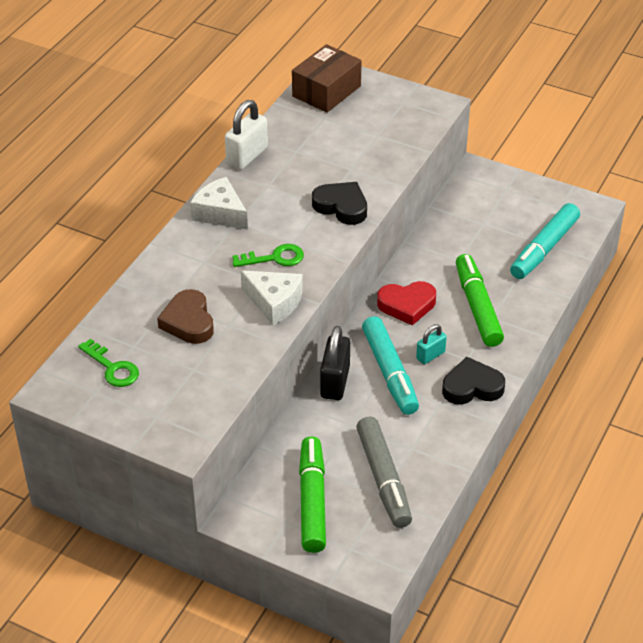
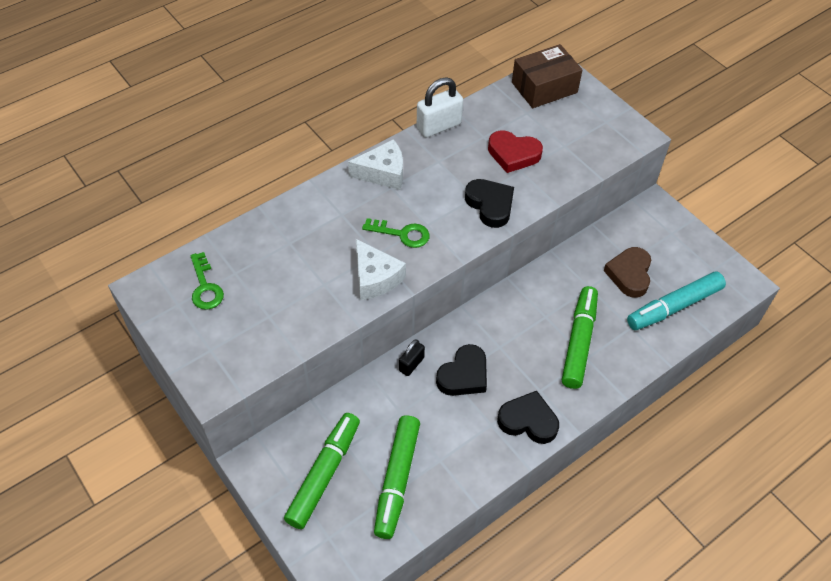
camera: 25 degrees right, 10 degrees up
brown heart [157,289,214,344] -> brown heart moved to [604,247,651,298]
white cheese [190,177,248,230] -> white cheese turned 105 degrees clockwise [348,139,403,190]
black padlock [320,326,350,400] -> black padlock [399,340,425,376], size x0.59
grey marker [356,417,412,528] -> green marker [374,415,420,539]
turquoise marker [362,316,419,415] -> black heart [436,344,487,396]
red heart [377,281,436,326] -> red heart moved to [488,130,543,173]
turquoise padlock [416,324,447,364] -> none

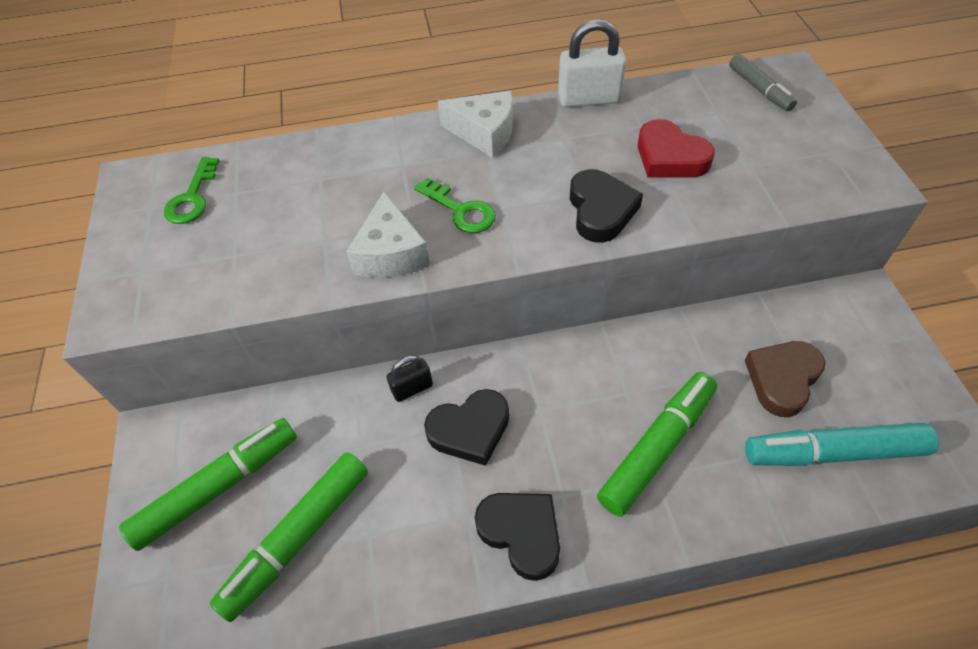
camera: 30 degrees right, 0 degrees up
brown box [512,44,582,108] -> grey marker [729,54,797,111]

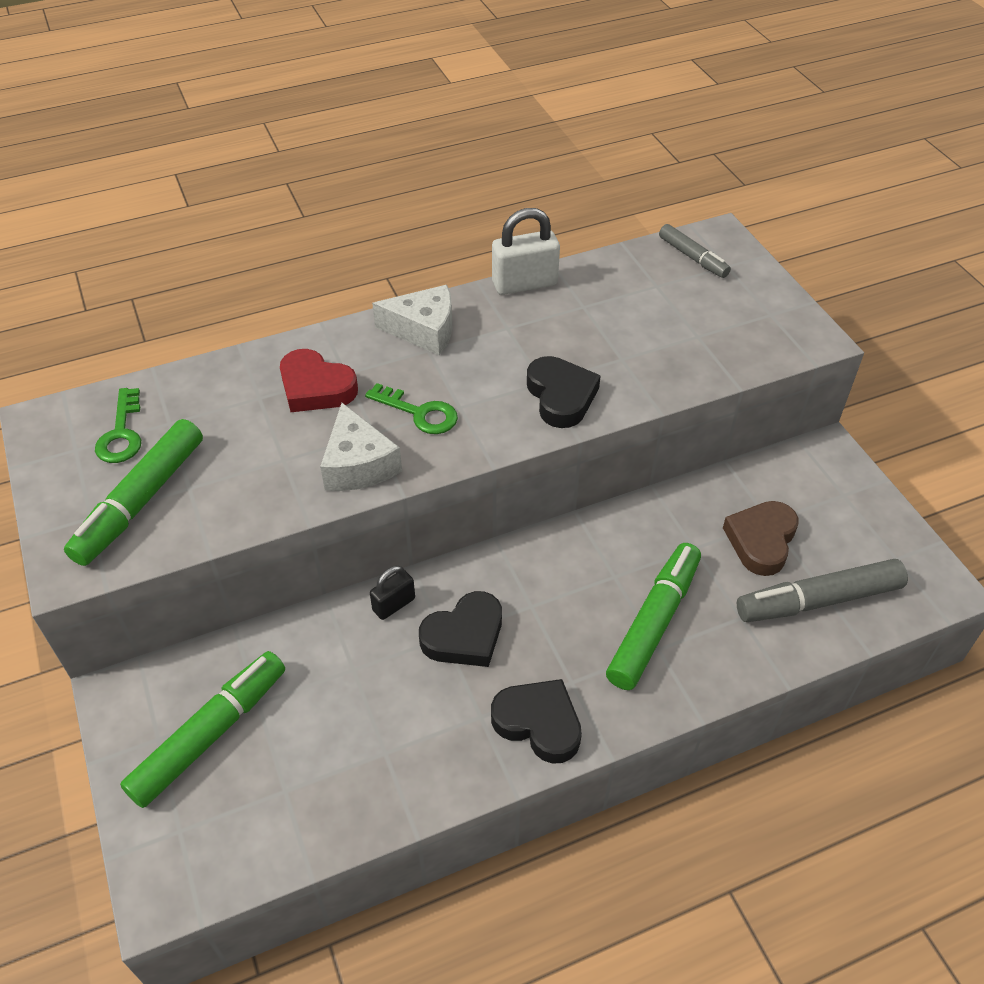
camera: 15 degrees left, 5 degrees down
green marker [210,452,368,622] -> green marker moved to [64,419,203,566]
red heart [638,119,715,178] -> red heart moved to [280,349,358,412]
turquoise marker [745,423,939,466] -> grey marker [737,559,908,622]

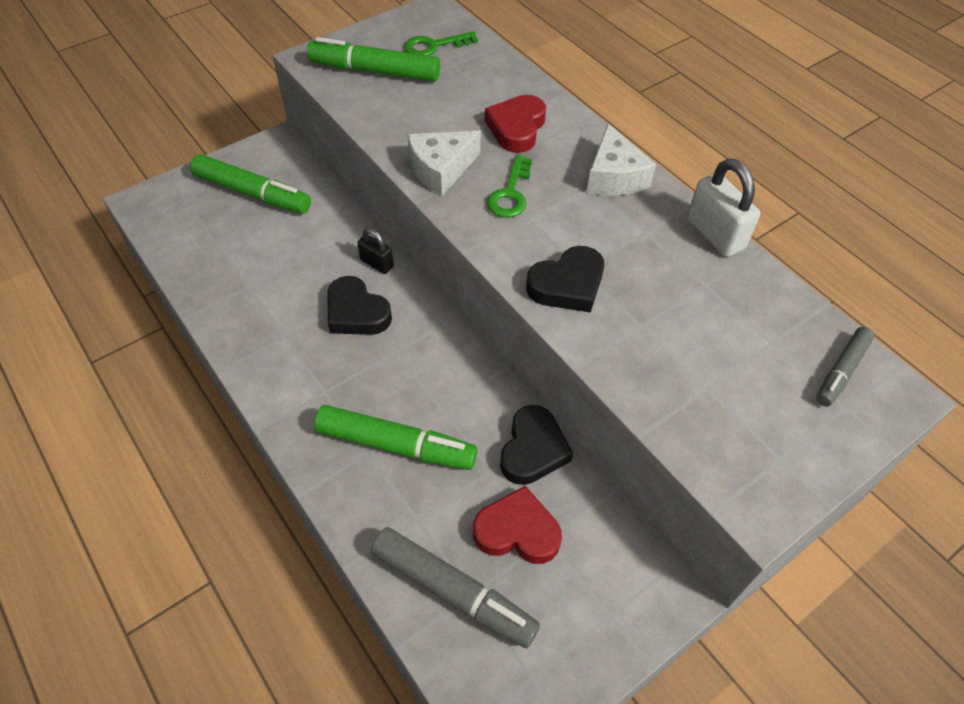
camera: 75 degrees right, 5 degrees up
black heart [491,679,582,764] -> black heart moved to [500,405,573,485]
brown heart [723,501,798,576] -> red heart [473,486,562,564]
grey marker [737,559,908,622] -> grey marker turned 150 degrees clockwise [371,527,540,648]

